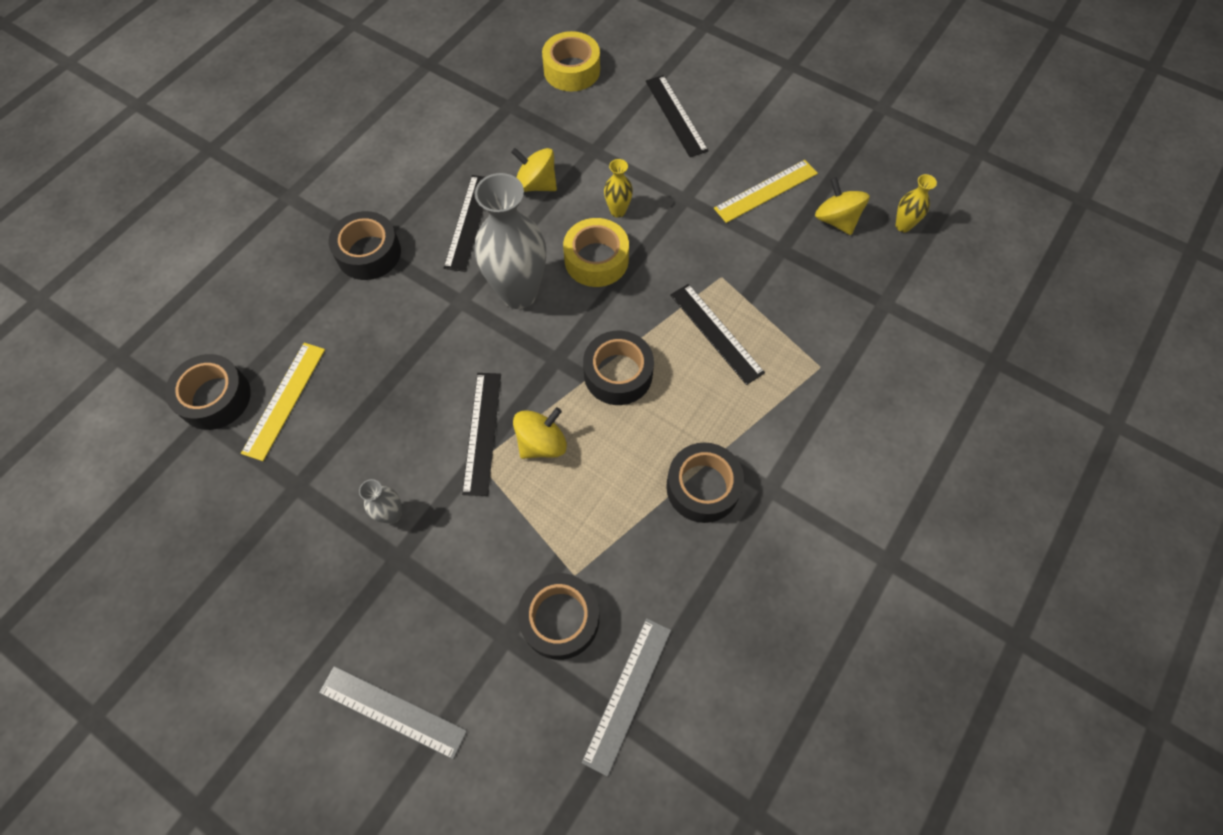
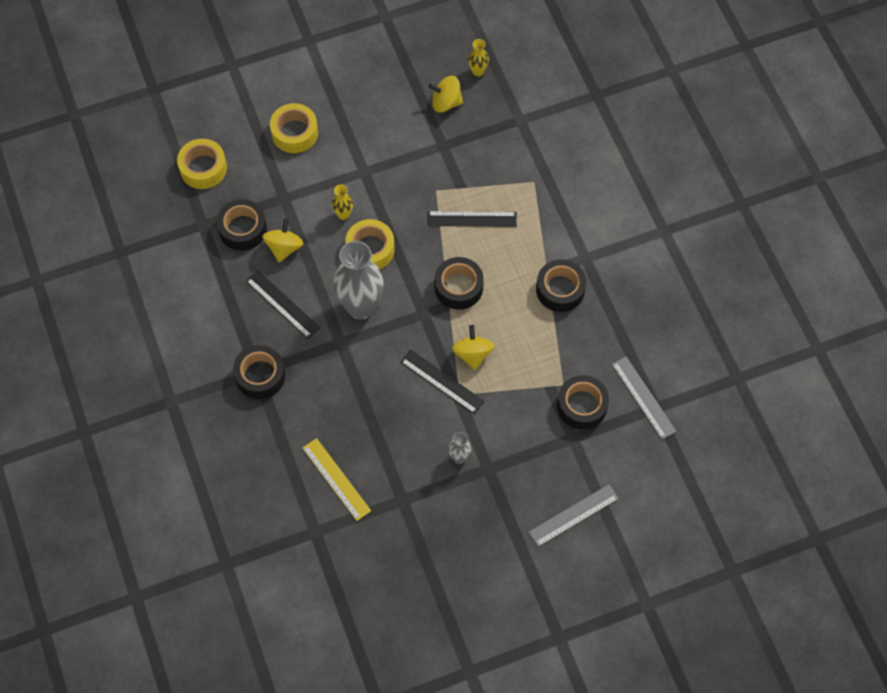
camera: 55 degrees left, 0 degrees up
black tape [165,354,251,430] -> black tape moved to [217,199,267,251]
yellow spinning top [511,148,557,192] -> yellow spinning top turned 135 degrees clockwise [262,218,303,262]
black ruler [646,75,709,157] -> yellow tape [270,103,318,153]
yellow ruler [714,160,818,223] -> none

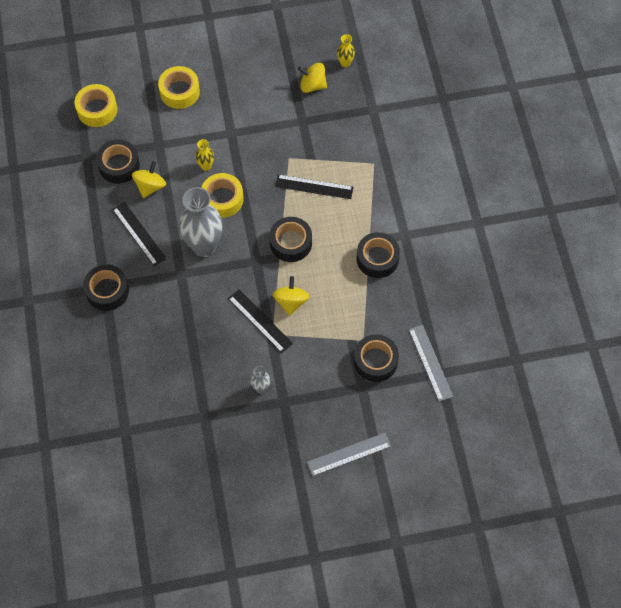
camera: 10 degrees right, 0 degrees up
yellow ruler [302,438,371,521] -> none

